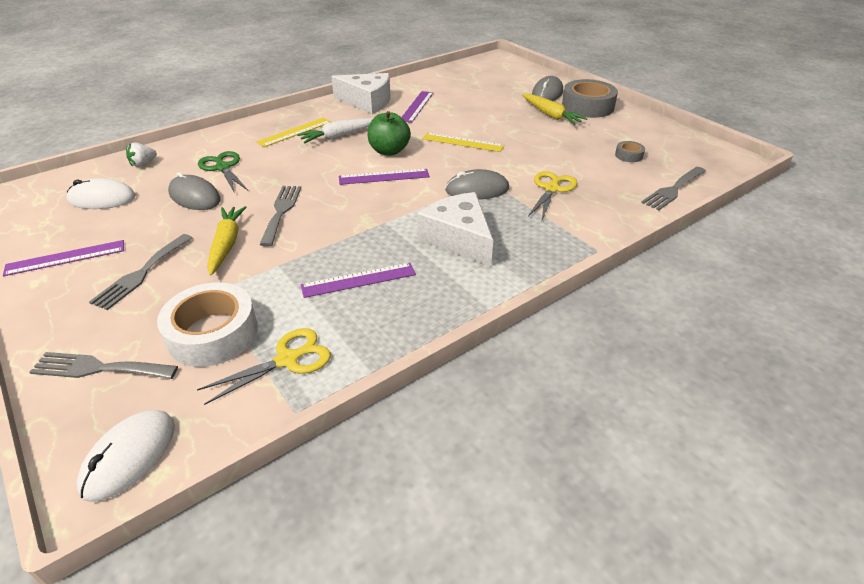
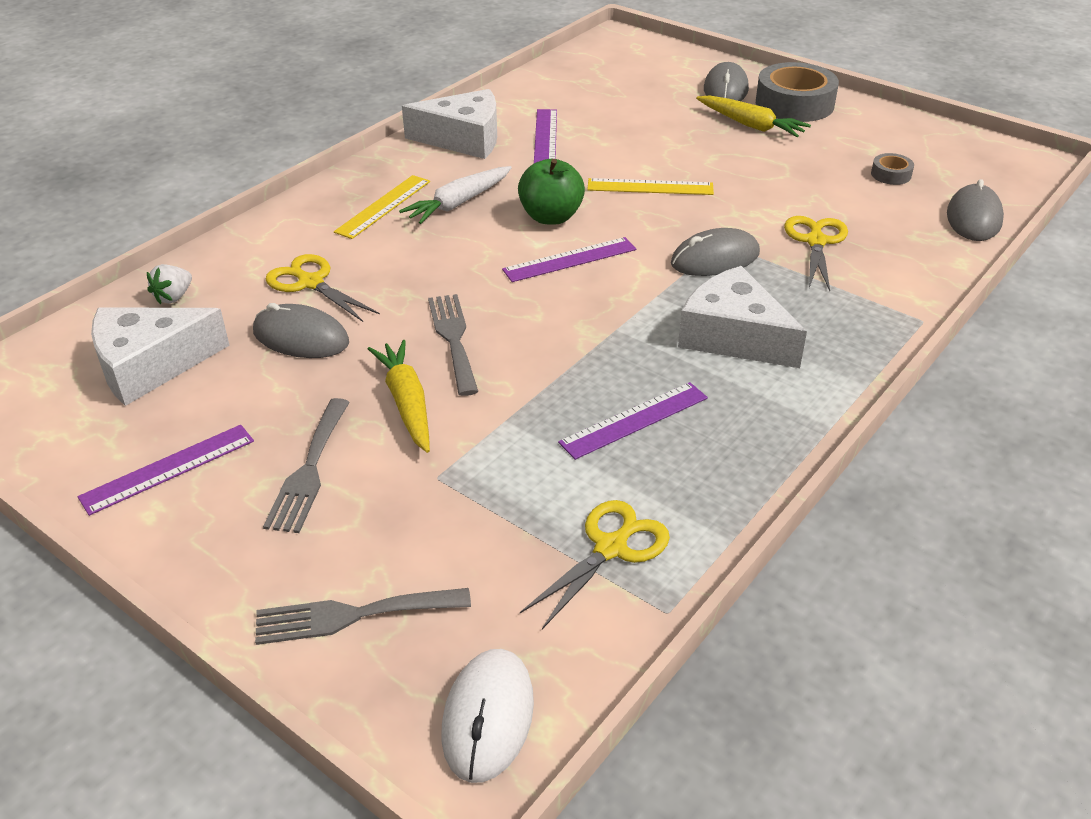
camera: 15 degrees left, 0 degrees up
white mouse [66,178,136,209] -> white cheese [91,307,230,406]
white tape [157,282,258,367] -> none
green scissors [198,151,248,193] -> yellow scissors [265,254,380,322]
grey fork [641,167,706,211] -> grey mouse [947,179,1004,241]

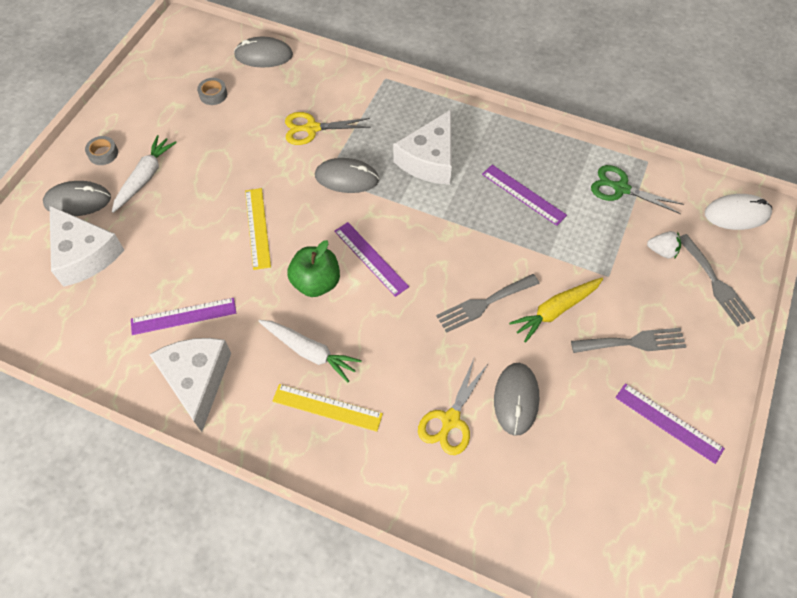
camera: 105 degrees left, 20 degrees up
white cheese [91,307,230,406] -> white cheese moved to [50,206,124,287]
white strawberry [147,264,192,305] -> white strawberry moved to [647,231,681,259]
yellow scissors [520,500,670,629] -> green scissors [591,165,684,214]
grey mouse [671,228,760,276] -> grey mouse turned 45 degrees counterclockwise [315,158,379,193]
yellow carrot [696,95,811,137] -> white carrot [112,135,177,213]
grey tape [756,62,839,122] -> grey tape [85,136,118,165], size x0.46

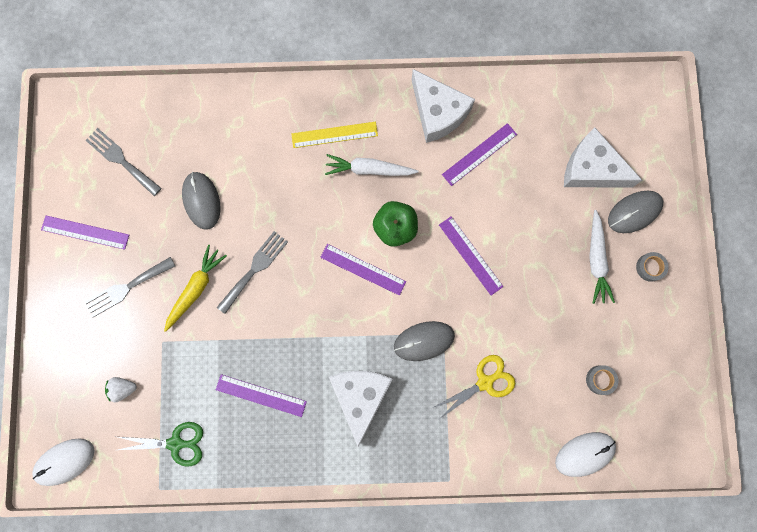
camera: 155 degrees right, 20 degrees up
grey mouse [234,37,293,68] -> white mouse [555,432,616,477]
yellow ruler [245,188,271,270] -> purple ruler [439,216,504,295]
yellow scissors [418,359,489,455] -> none
grey fork [680,234,755,327] -> grey fork moved to [85,128,162,196]

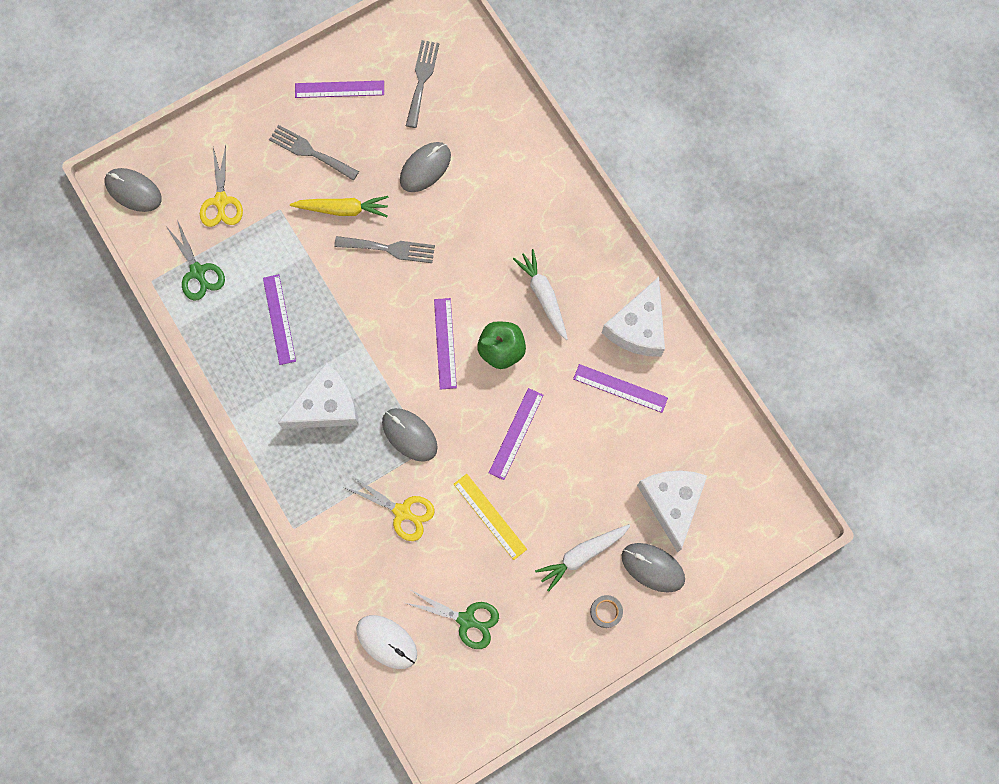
camera: 60 degrees right, 5 degrees down
white mouse [32,439,95,486] -> grey mouse [105,168,162,212]
purple ruler [41,215,129,250] -> purple ruler turned 75 degrees counterclockwise [295,81,384,98]
white strawberry [105,377,137,403] -> yellow scissors [200,145,243,227]
yellow ruler [291,122,378,148] -> yellow ruler moved to [454,474,527,560]
grey tape [586,365,618,395] -> green scissors [406,589,499,649]

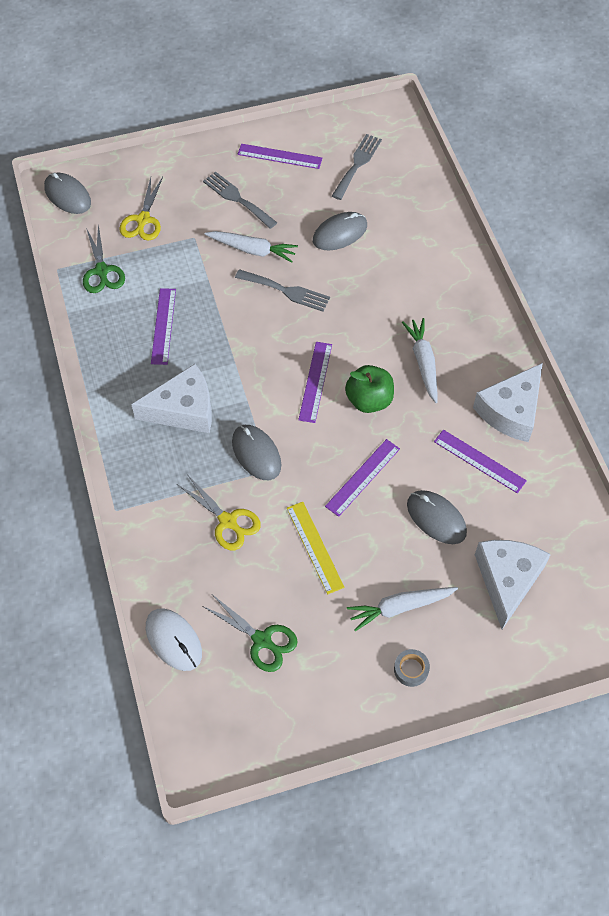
camera: 15 degrees right, 15 degrees down
yellow carrot [290,196,388,217] -> white carrot [205,231,298,263]
grey mouse [621,543,685,593] -> grey mouse moved to [407,490,467,544]

